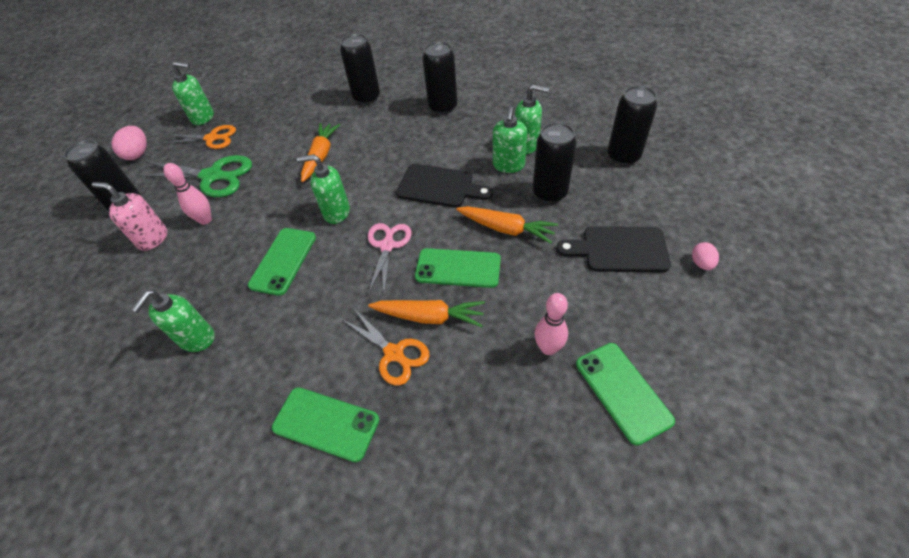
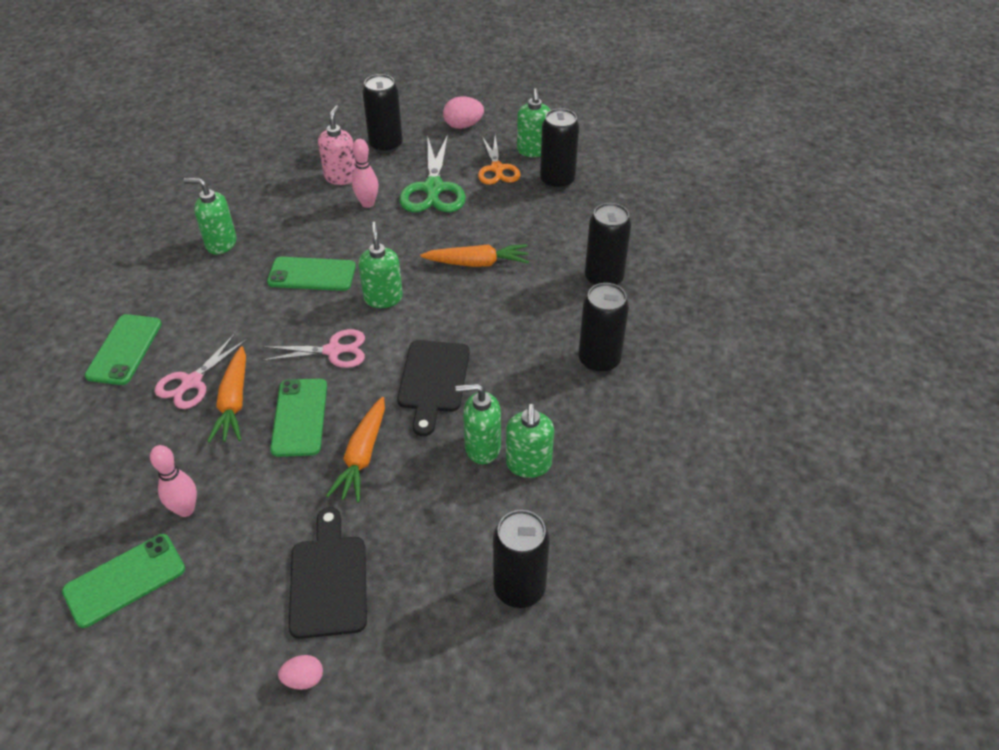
camera: 75 degrees right, 5 degrees down
orange scissors [341,309,430,385] -> pink scissors [155,334,247,409]
black can [533,122,577,203] -> black can moved to [540,108,579,190]

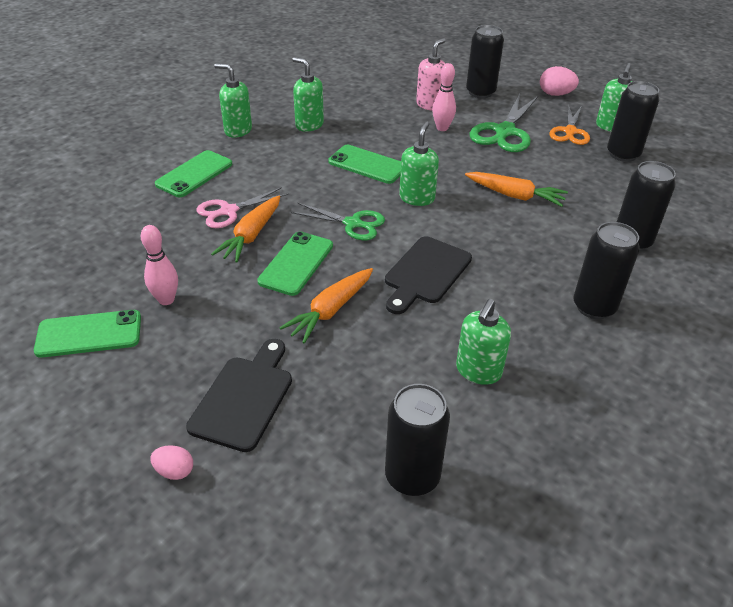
camera: 25 degrees right, 5 degrees down
pink scissors [262,329,365,368] -> green scissors [291,203,385,240]
green soap dispenser [455,383,501,464] -> green soap dispenser moved to [214,63,252,138]

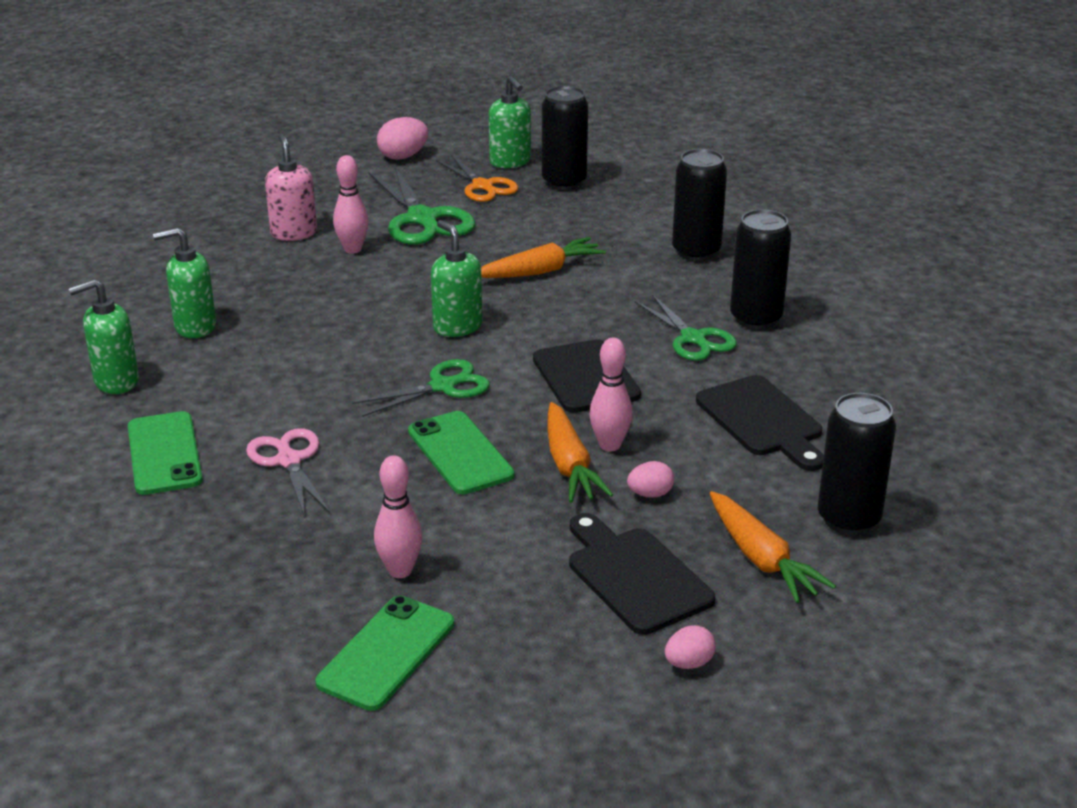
camera: 50 degrees left, 10 degrees down
pink scissors [197,187,289,228] -> pink scissors turned 150 degrees clockwise [246,428,330,517]
orange carrot [211,196,280,263] -> orange carrot moved to [710,491,836,603]
green phone [328,145,401,184] -> none
green soap dispenser [456,299,511,385] -> black cutting board [696,375,824,471]
black can [466,25,504,98] -> none
none -> pink bowling pin [589,338,633,452]
none -> pink egg [627,461,674,498]
none -> green scissors [634,295,737,361]

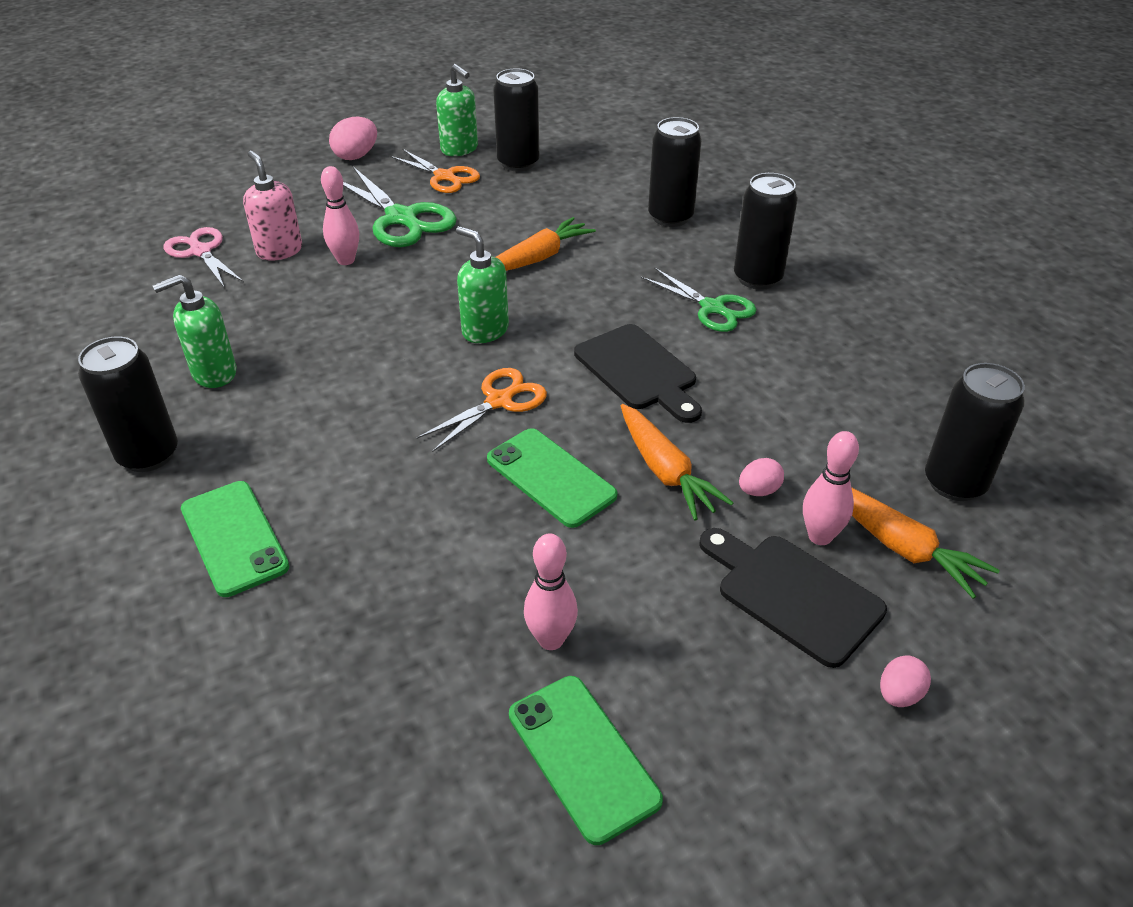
camera: 15 degrees left, 10 degrees up
green soap dispenser [68,279,139,394] -> black can [78,336,178,472]
pink scissors [246,428,330,517] -> pink scissors moved to [164,227,244,287]
green phone [316,596,454,711] -> green phone turned 45 degrees counterclockwise [509,676,663,845]
green scissors [352,359,490,417] -> orange scissors [417,368,547,452]
pink bowling pin [589,338,633,452] -> pink bowling pin moved to [803,431,859,545]
black cutting board [696,375,824,471] -> none

